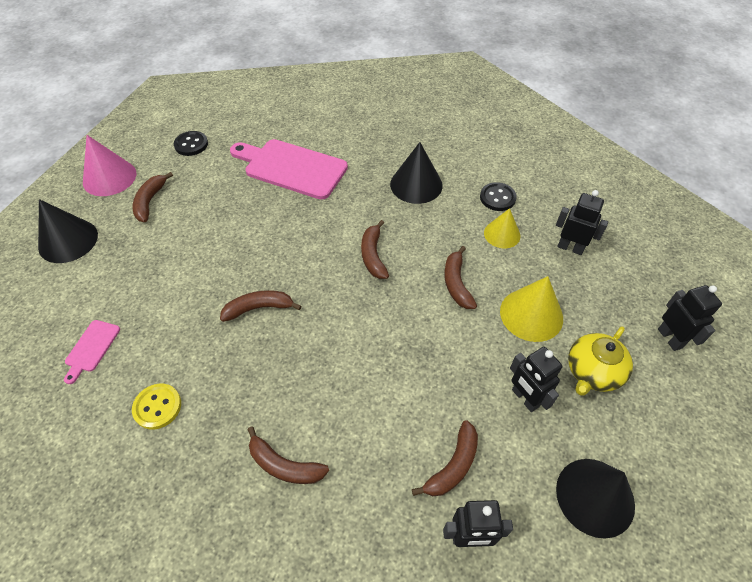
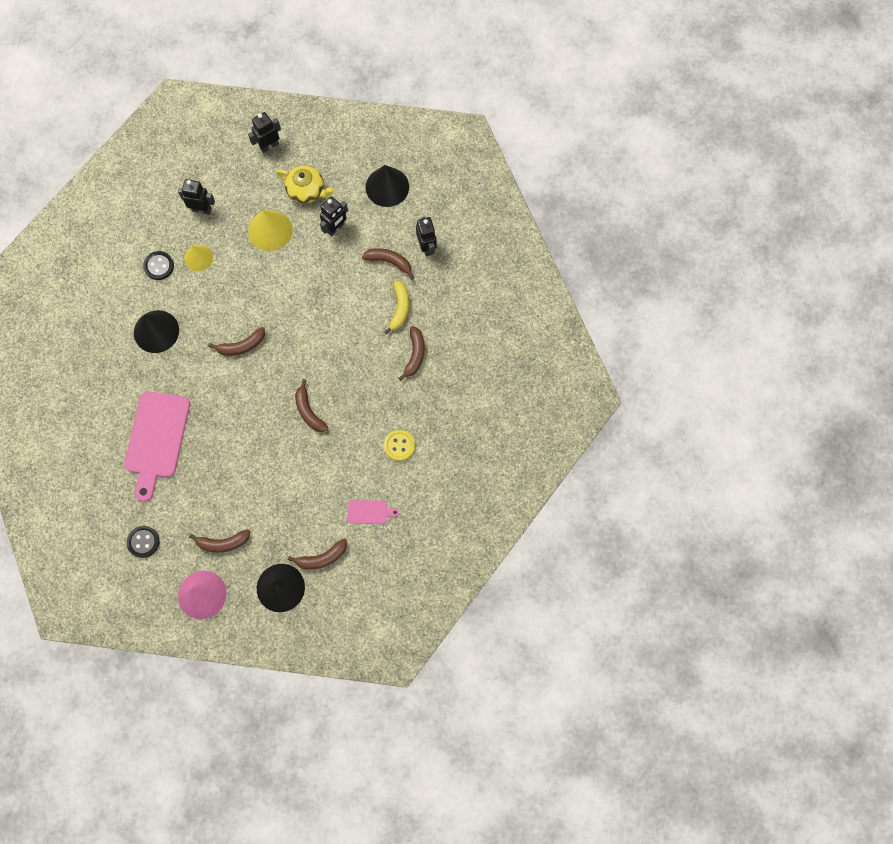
camera: 105 degrees left, 20 degrees up
brown banana [444,246,477,309] -> brown banana moved to [288,538,347,570]
black robot [556,190,608,255] -> black robot turned 90 degrees clockwise [178,179,215,215]
none -> yellow banana [384,280,409,334]

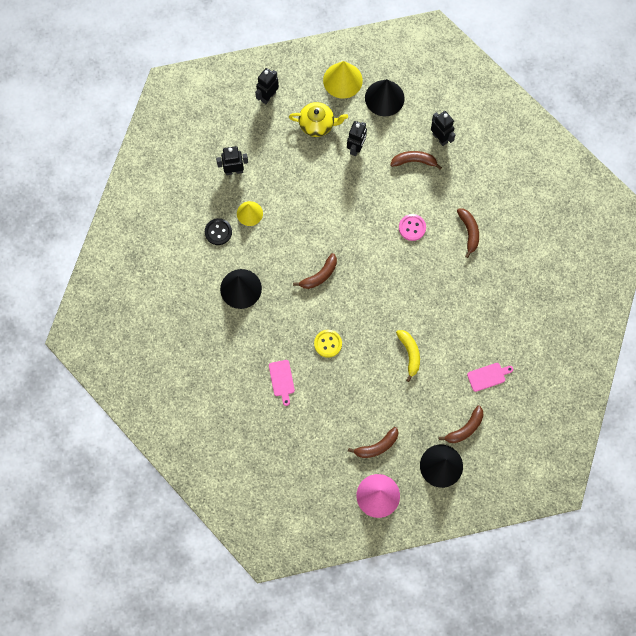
camera: 20 degrees left, 0 degrees up
pink cutting board [124,391,190,502] -> pink cutting board [269,360,295,406], size x0.46
black button [127,526,160,558] -> none
yellow cone [248,210,293,251] -> yellow cone moved to [323,61,363,99]
brown banana [295,379,328,432] -> none
yellow banana [384,280,409,334] -> yellow banana moved to [396,330,420,382]
yellow button [384,430,415,461] -> yellow button moved to [314,330,342,358]
none -> pink button [399,214,426,241]

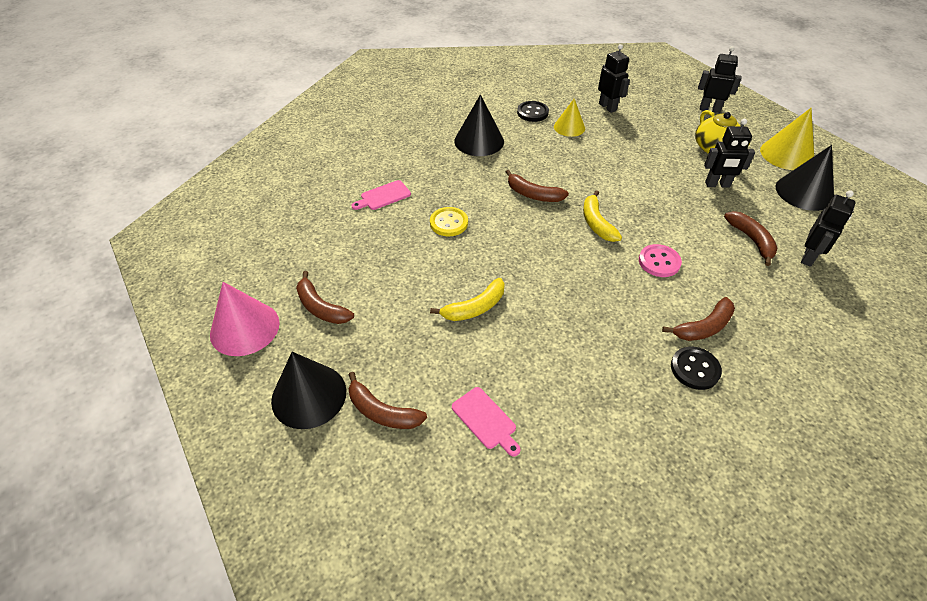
camera: 70 degrees right, 25 degrees down
none -> yellow banana [583,190,622,242]
none -> black button [671,347,722,390]

